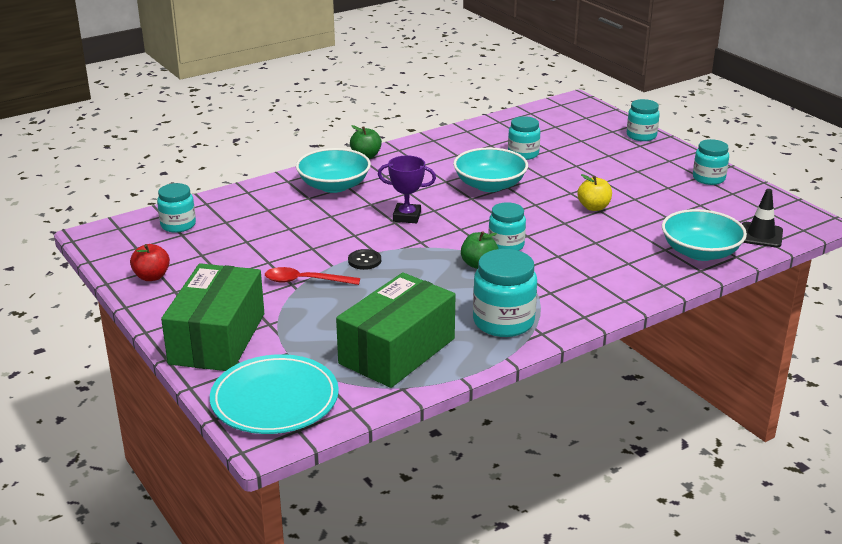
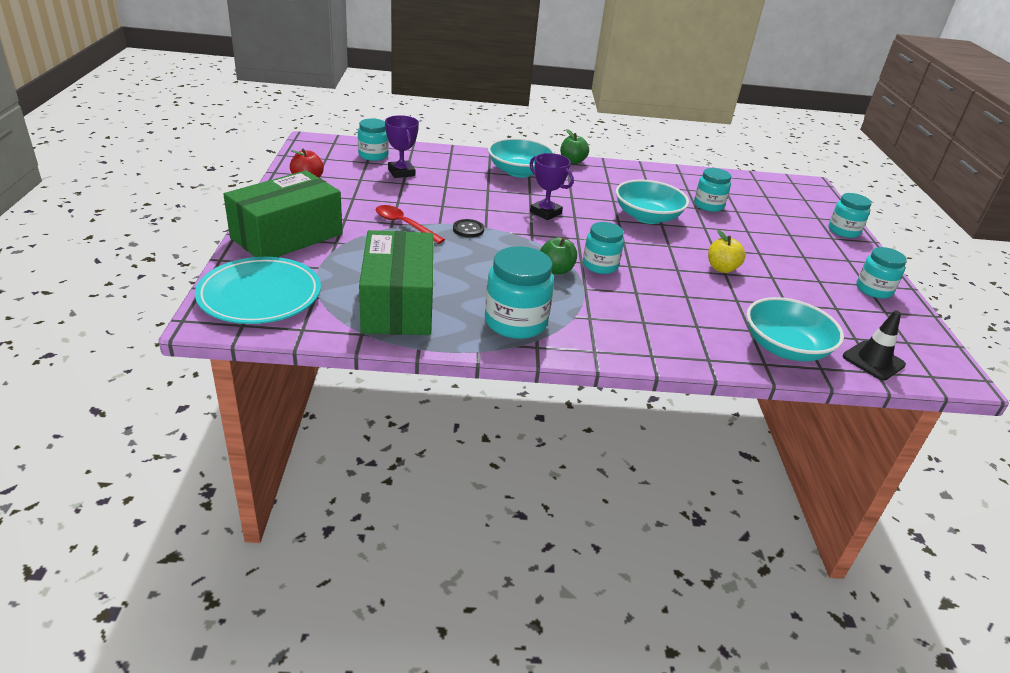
camera: 30 degrees right, 5 degrees up
green box [336,273,456,388] -> green box turned 75 degrees counterclockwise [359,230,433,335]
none -> purple trophy [385,115,419,178]

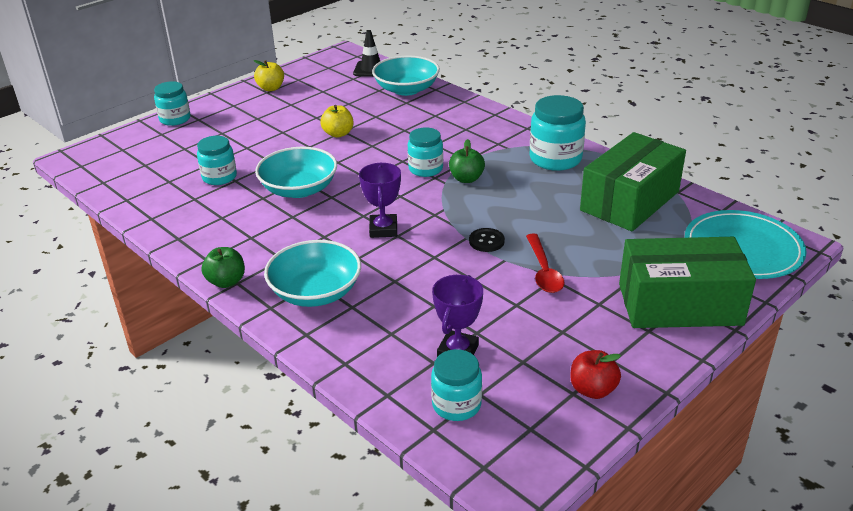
camera: 130 degrees left, 0 degrees up
turquoise jar [856,247,907,299] -> yellow apple [254,60,284,91]

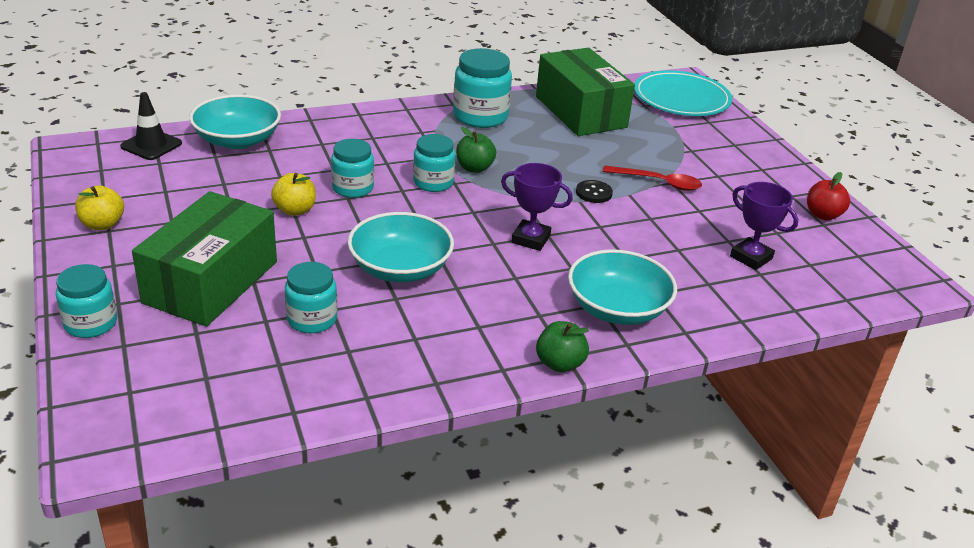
camera: 70 degrees left, 0 degrees up
turquoise jar [431,349,482,421] -> turquoise jar moved to [331,139,374,198]
green box [619,237,756,328] -> green box moved to [132,191,277,327]

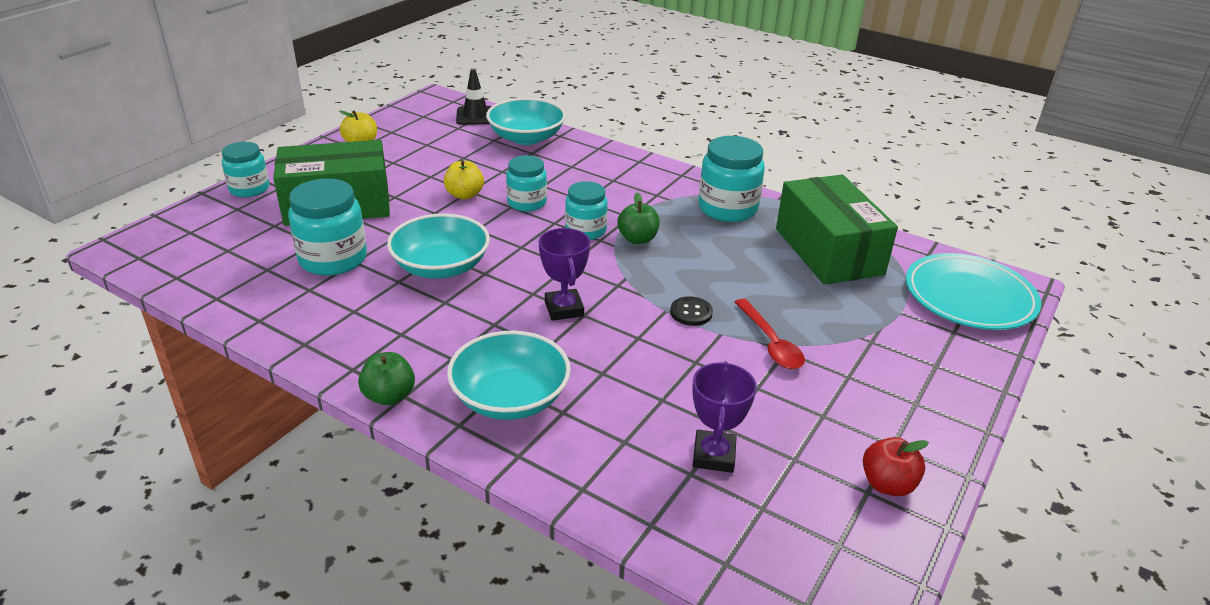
camera: 55 degrees right, 0 degrees up
turquoise jar [285,262,337,333] -> turquoise jar [288,178,367,276], size x1.53
green box [536,48,635,136] -> green box turned 45 degrees counterclockwise [776,175,898,285]

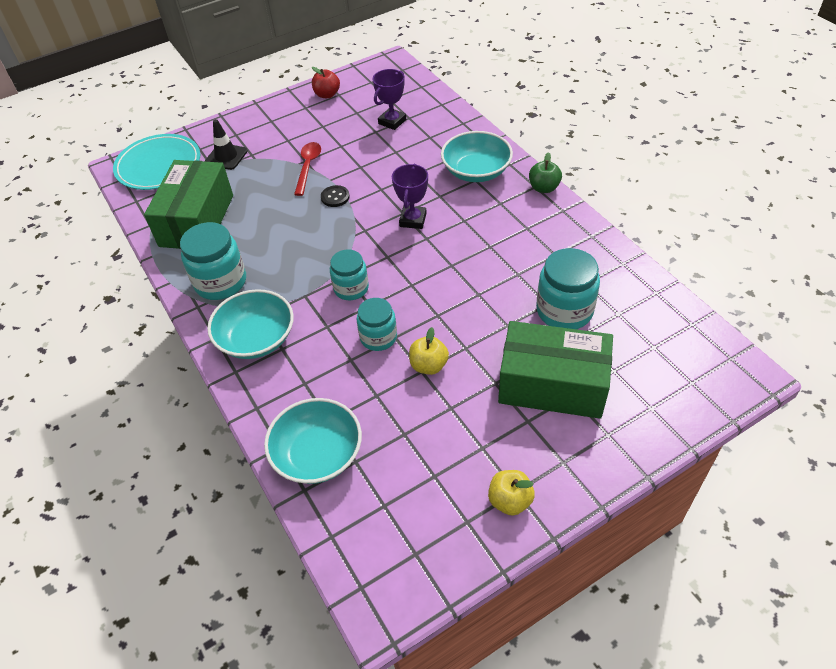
camera: 150 degrees left, 15 degrees up
turquoise jar [222,142,269,197] -> none
turquoise bowl [387,214,490,279] -> turquoise bowl moved to [207,289,294,359]
black traffic cone [456,70,492,125] -> black traffic cone moved to [205,119,248,170]
green apple [617,192,660,244] -> none

